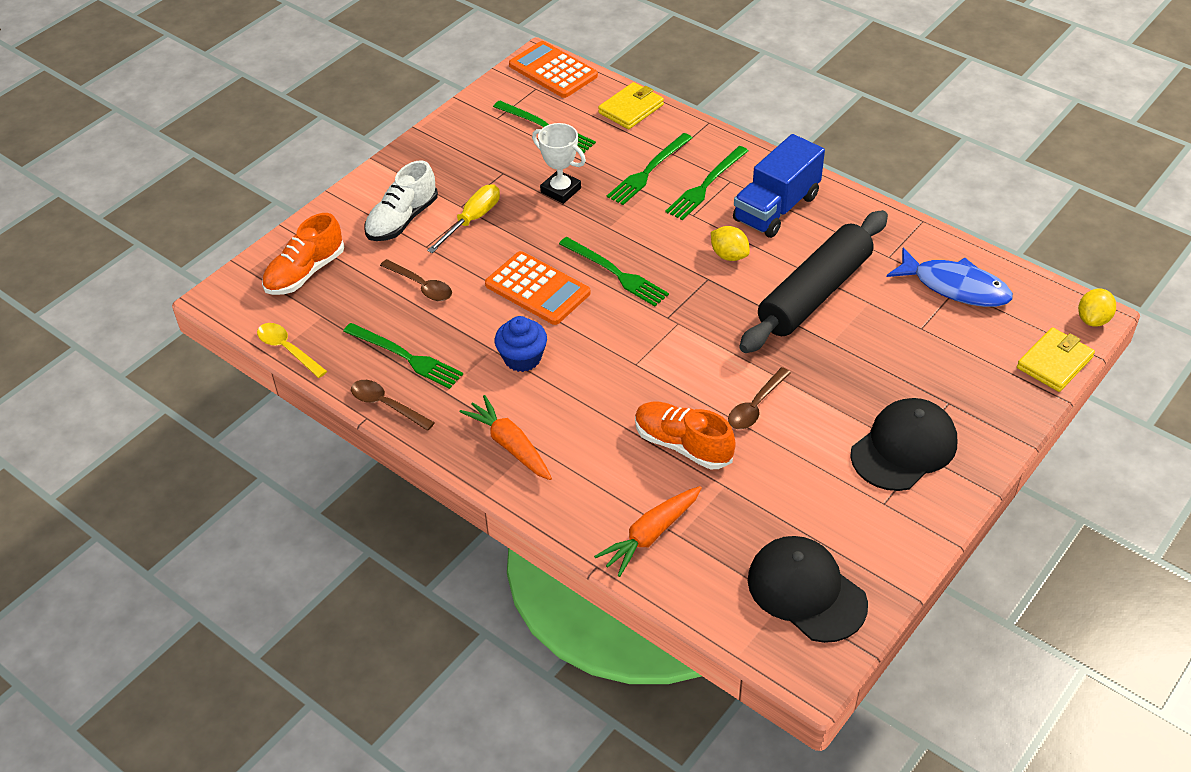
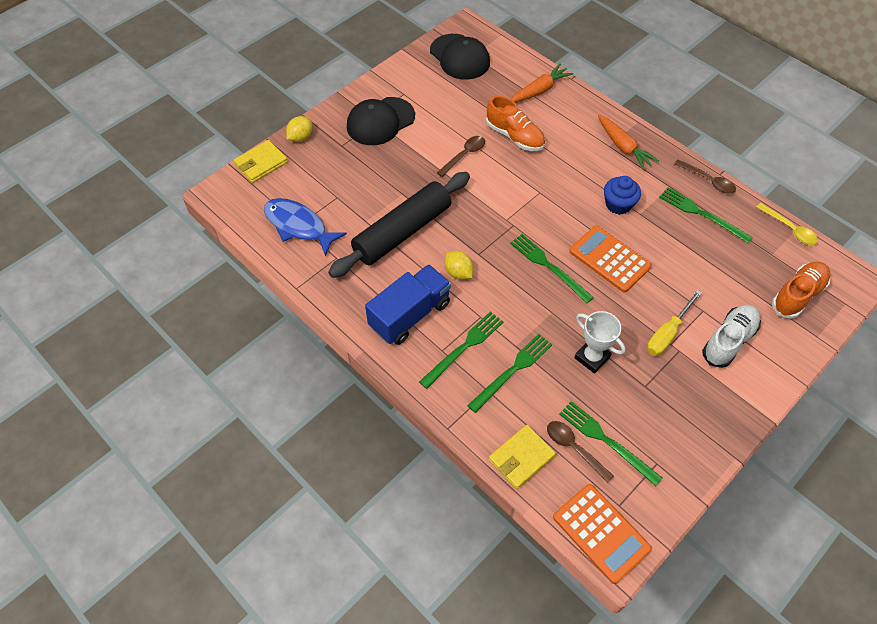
camera: 175 degrees left, 10 degrees up
brown spoon [380,259,452,301] -> brown spoon moved to [547,421,614,483]
yellow lemon [1078,289,1116,327] -> yellow lemon moved to [286,116,312,142]

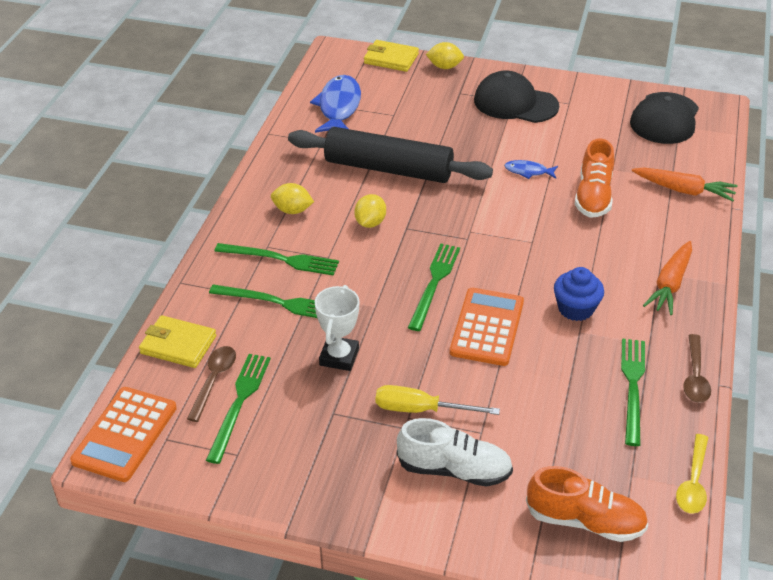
camera: 60 degrees right, 15 degrees down
blue truck [365,264,451,345] -> yellow lemon [271,183,314,214]
brown spoon [437,136,485,177] -> blue fish [504,160,558,179]

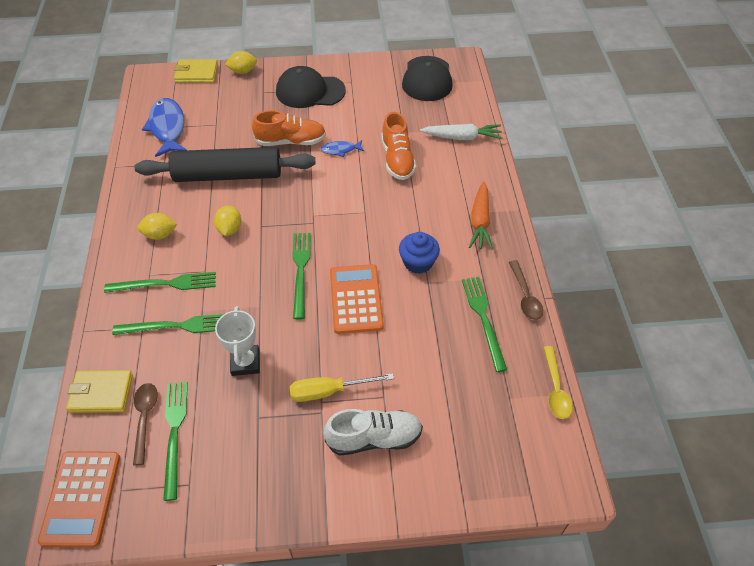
camera: 20 degrees left, 10 degrees up
orange shoe [526,466,648,542] -> orange shoe moved to [252,110,326,146]
orange carrot [632,167,738,202] -> white carrot [420,124,502,140]

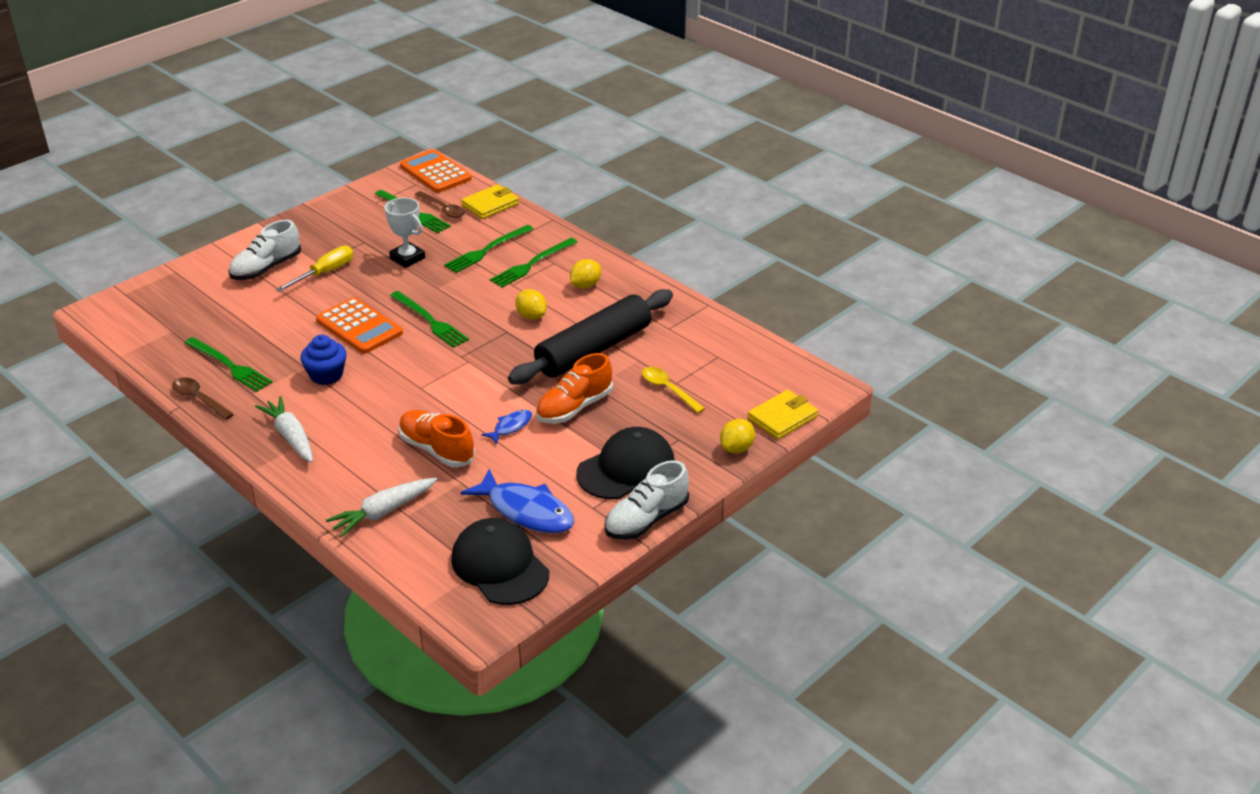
camera: 140 degrees right, 15 degrees down
blue fish [142,98,187,157] -> blue fish moved to [461,469,574,533]
orange carrot [469,181,493,250] -> white carrot [255,396,313,462]
yellow spoon [544,346,573,419] -> yellow spoon moved to [642,367,705,413]
none -> white shoe [604,460,689,540]

